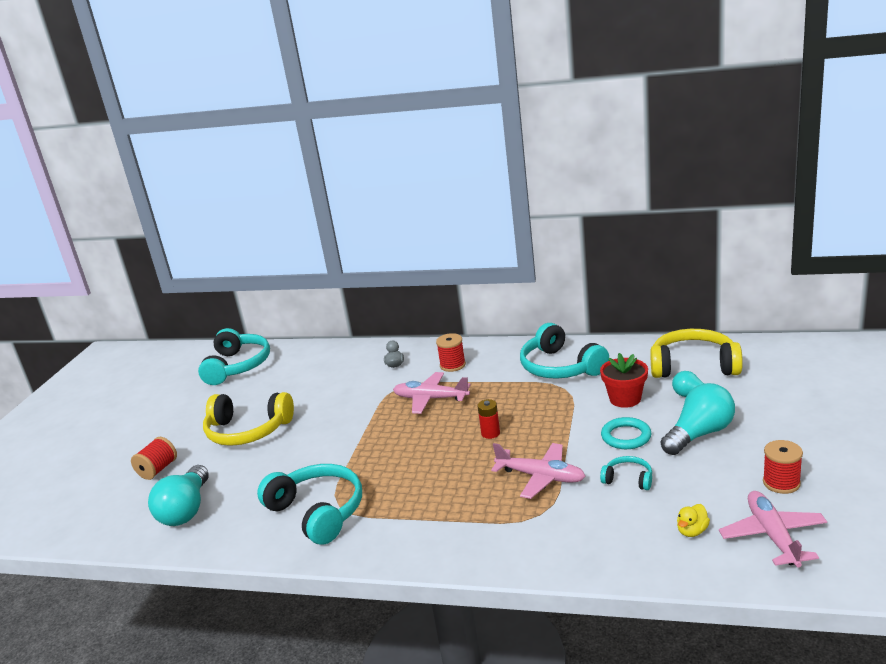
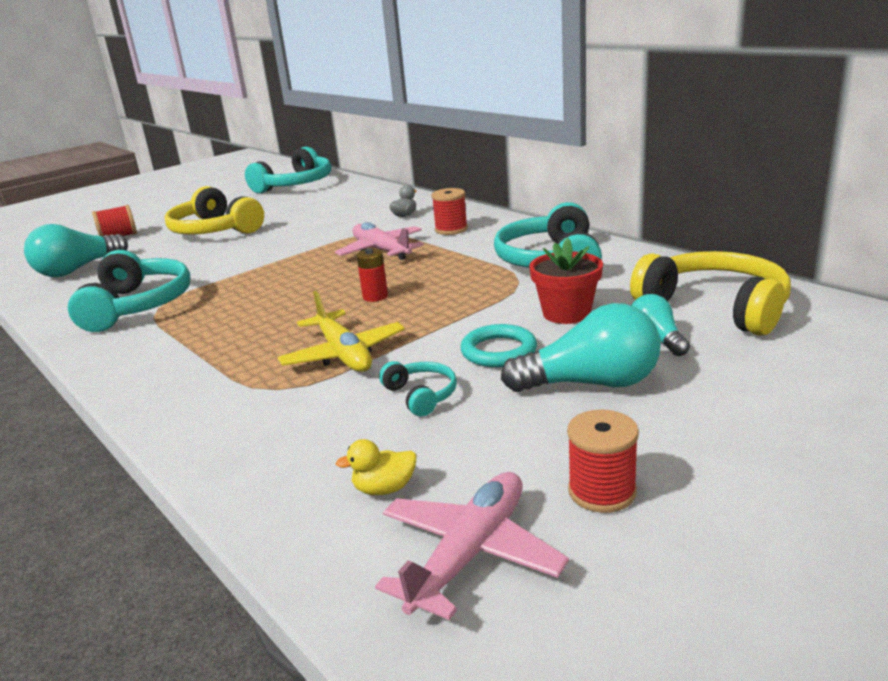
camera: 35 degrees right, 0 degrees up
pink plane [491,443,586,499] -> yellow plane [277,291,405,372]

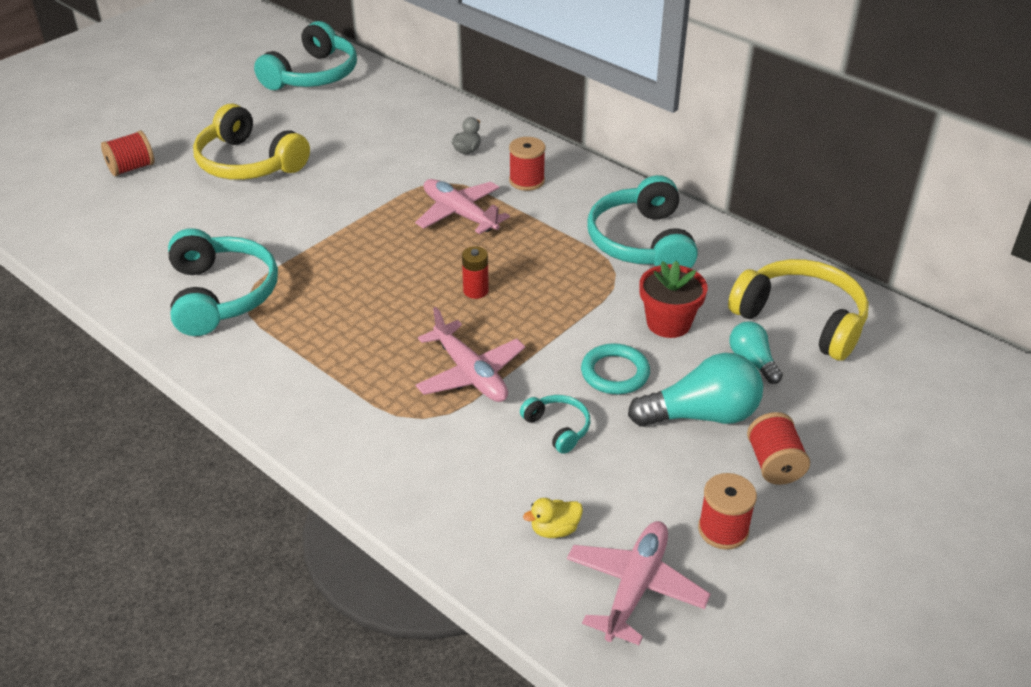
camera: 10 degrees left, 15 degrees up
turquoise light bulb [24,224,128,277] -> none
yellow plane [277,291,405,372] -> pink plane [416,307,525,402]
none -> red spool [747,412,810,485]

